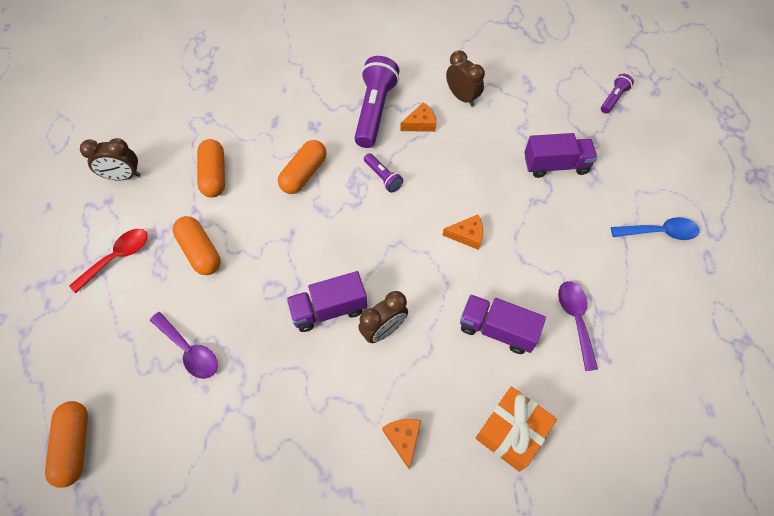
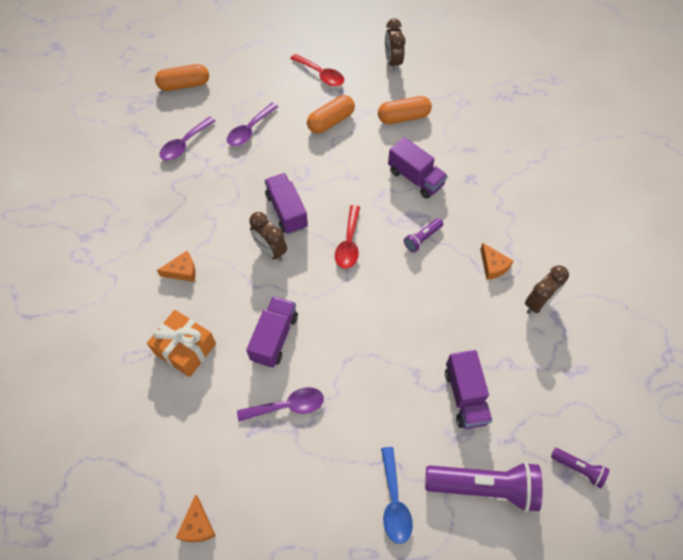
camera: 85 degrees right, 0 degrees up
orange capsule [278,140,327,194] -> purple truck [388,137,448,199]
purple flashlight [354,56,399,148] -> purple flashlight moved to [425,462,543,512]
orange cheese [442,215,483,250] -> orange cheese moved to [176,495,216,542]
none -> purple spoon [160,116,215,161]
none -> red spoon [335,205,360,269]

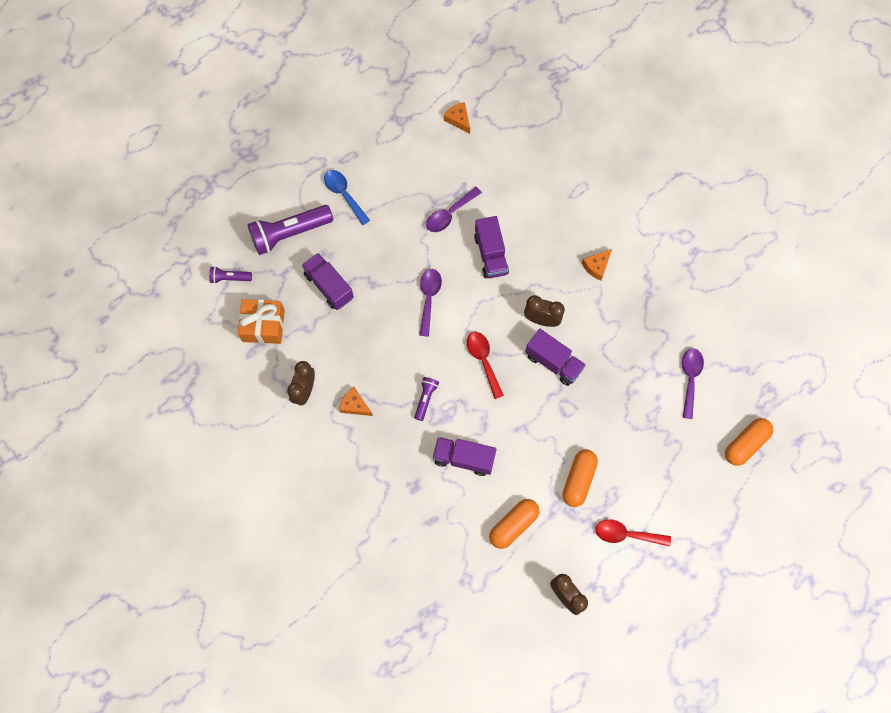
camera: 150 degrees right, 10 degrees up
orange gift [147,310,216,377] -> orange gift moved to [238,299,285,344]
purple spoon [227,103,278,146] -> purple spoon moved to [419,269,442,337]

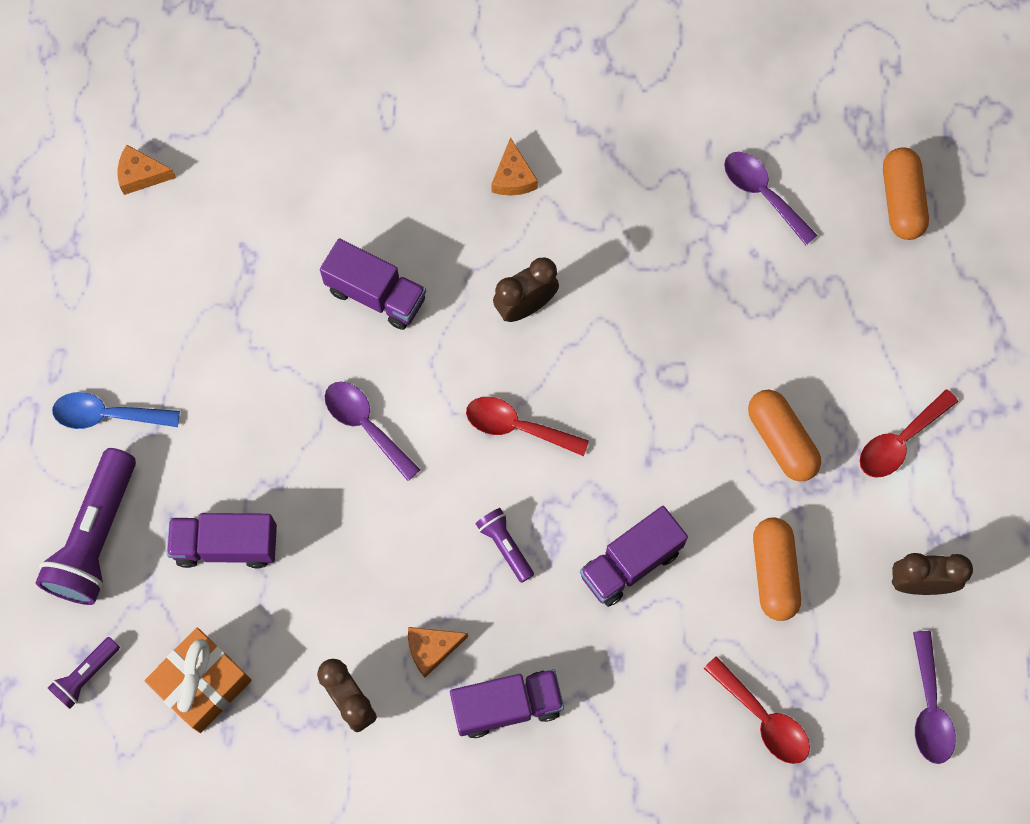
camera: 50 degrees left, 0 degrees up
purple spoon [426,187,482,232] -> purple spoon moved to [913,631,956,764]
purple truck [525,329,586,386] -> purple truck moved to [450,669,564,738]
none -> red spoon [704,656,810,764]

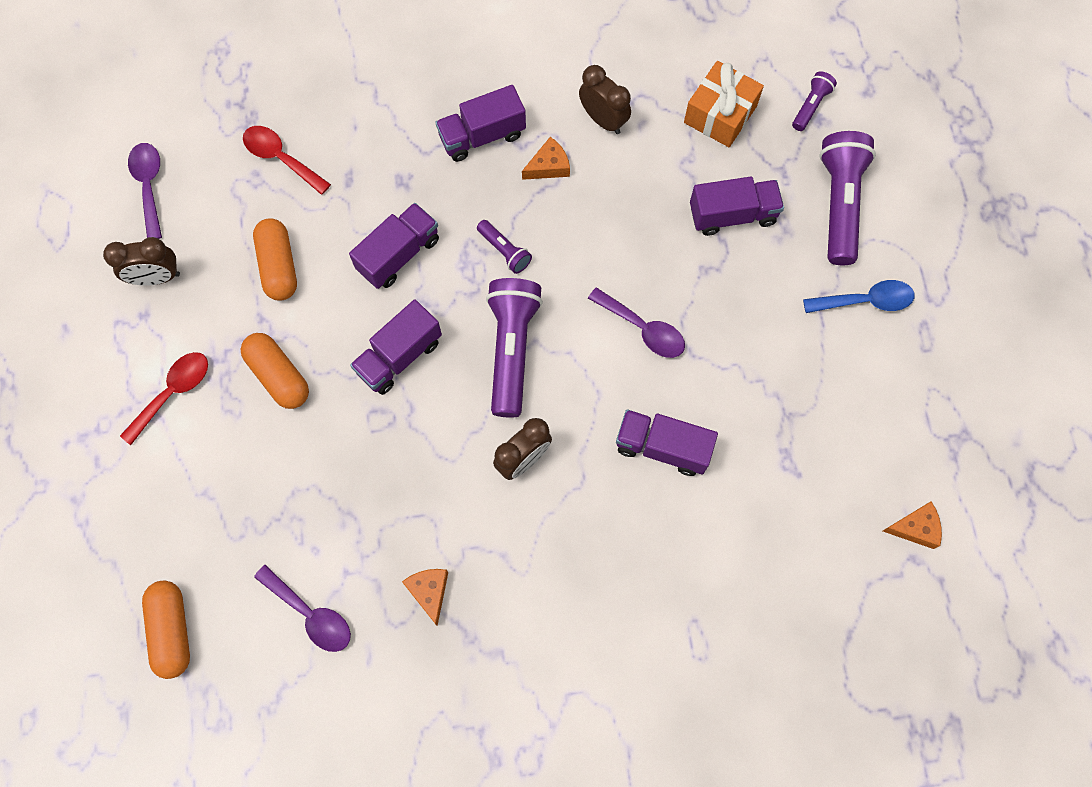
camera: 170 degrees right, 0 degrees up
red spoon [466,397,589,456] -> purple flashlight [486,278,543,418]
orange cheese [491,137,538,196] -> orange cheese moved to [402,569,448,626]
none -> purple truck [350,299,442,395]

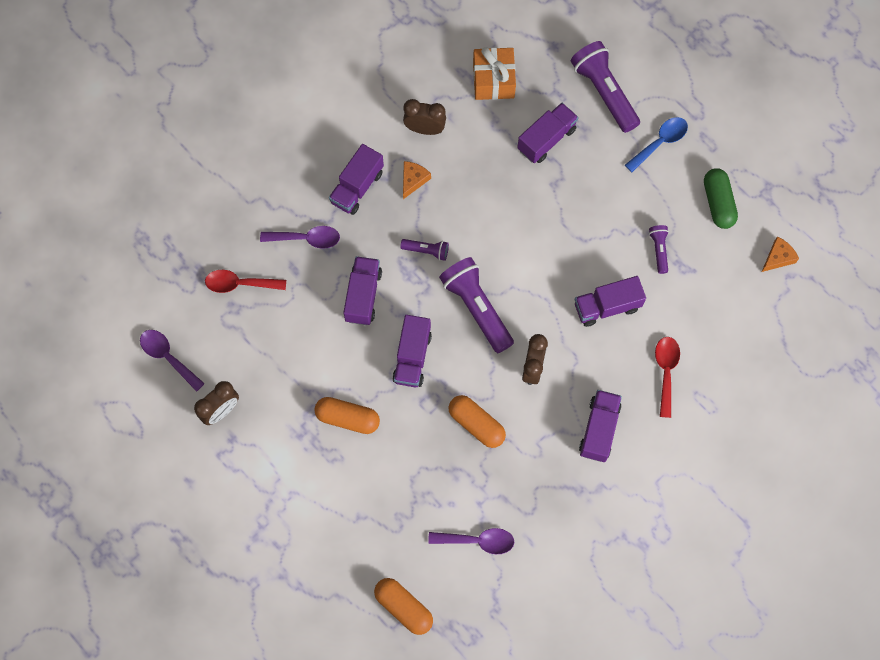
camera: 35 degrees left, 0 degrees up
red spoon [120,352,208,445] -> red spoon moved to [655,337,680,418]
orange capsule [253,218,297,301] -> orange capsule moved to [449,395,506,448]
orange cheese [402,569,448,626] -> none
purple spoon [588,287,685,358] -> purple spoon moved to [260,226,340,249]
purple flashlight [792,71,837,131] -> purple flashlight moved to [649,225,669,274]
none -> purple truck [579,390,622,462]
none -> green capsule [704,168,738,229]

